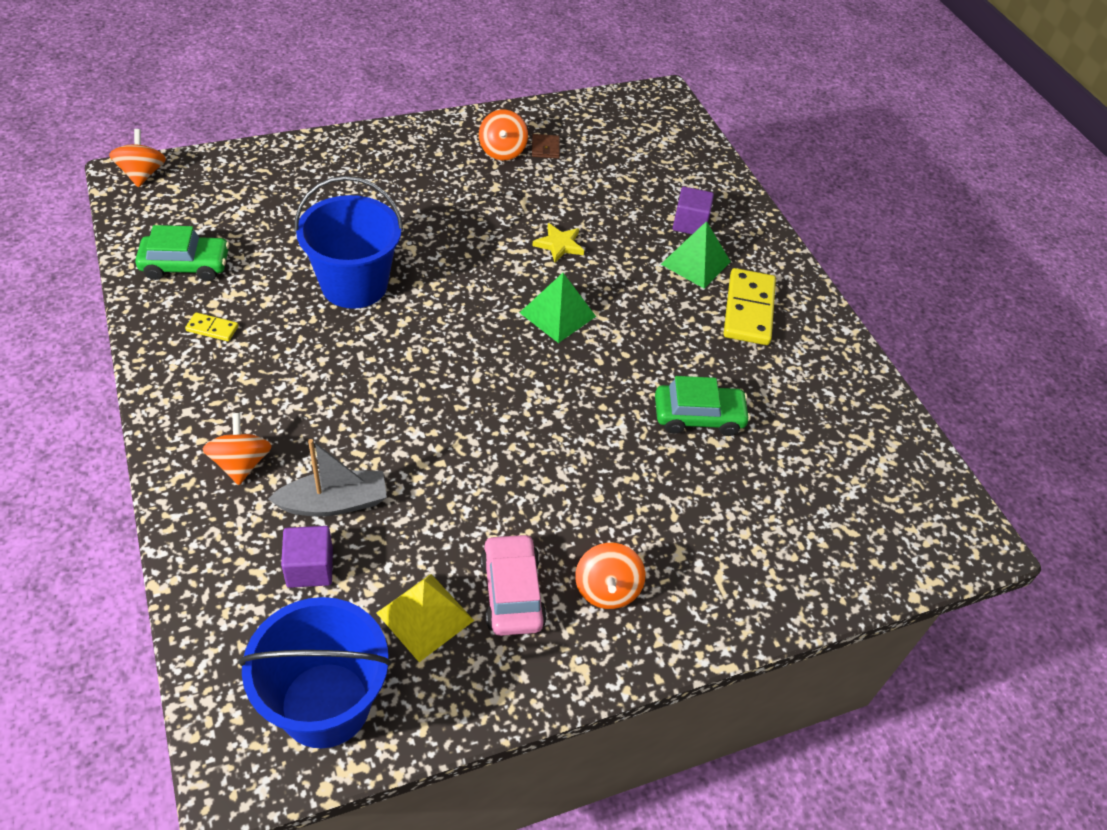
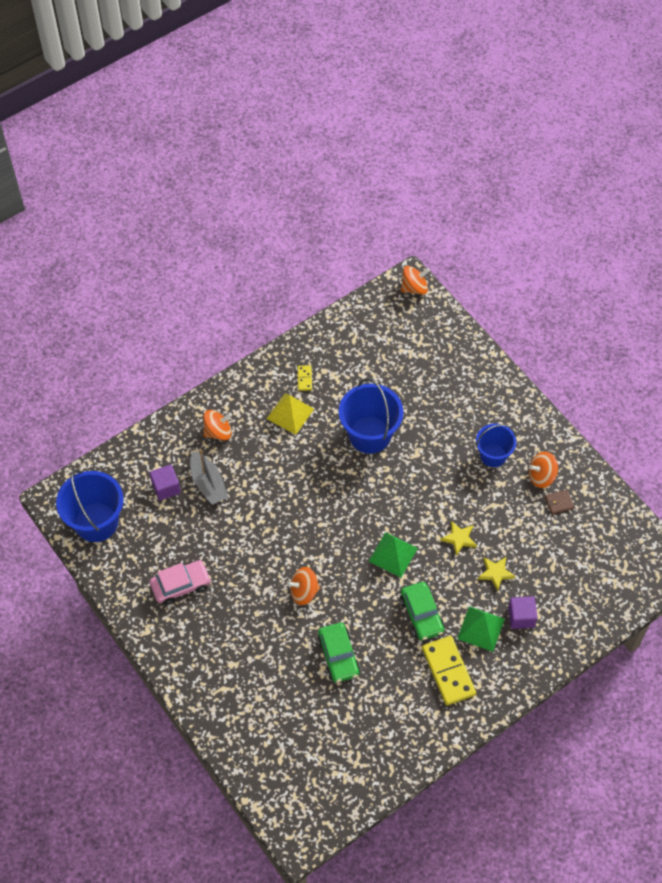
camera: 80 degrees right, 10 degrees up
green car [135,225,230,281] -> green car moved to [400,582,445,640]
yellow pyramid [377,574,474,662] -> yellow pyramid moved to [266,393,314,435]
orange spinning top [575,543,645,609] -> orange spinning top moved to [287,567,320,605]
yellow domino [724,268,776,345] -> yellow domino turned 75 degrees clockwise [422,636,476,705]
none -> blue bucket [476,424,516,467]
none -> yellow star [478,557,516,591]

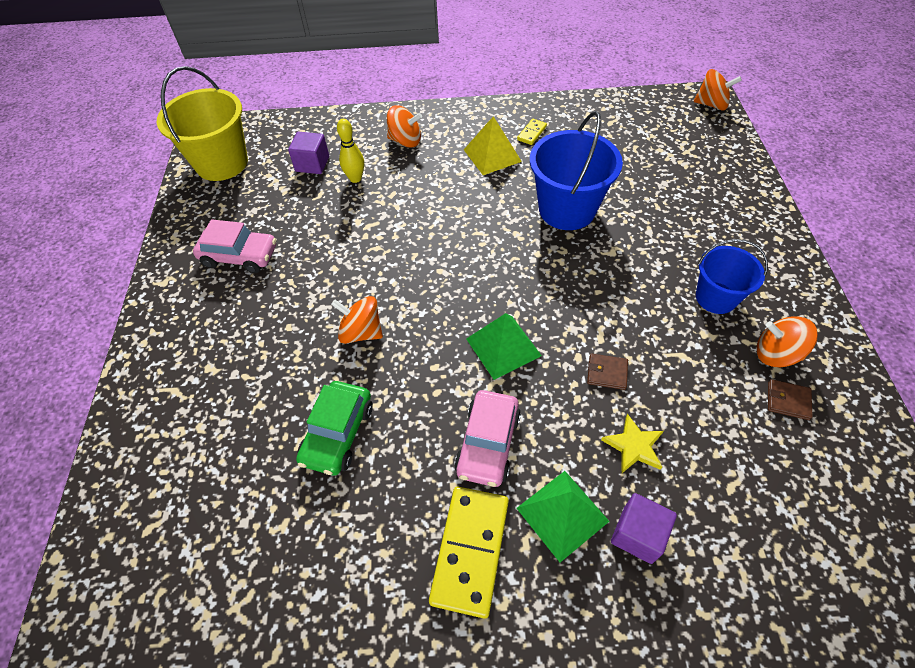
camera: 35 degrees right, 5 degrees down
blue bucket [56,469,123,542] -> yellow bucket [157,66,248,181]
grey boat [190,450,228,505] -> yellow bowling pin [337,119,364,183]
green car [400,582,445,640] -> pink car [454,390,521,487]
yellow star [440,521,477,556] -> brown wallet [587,354,628,390]

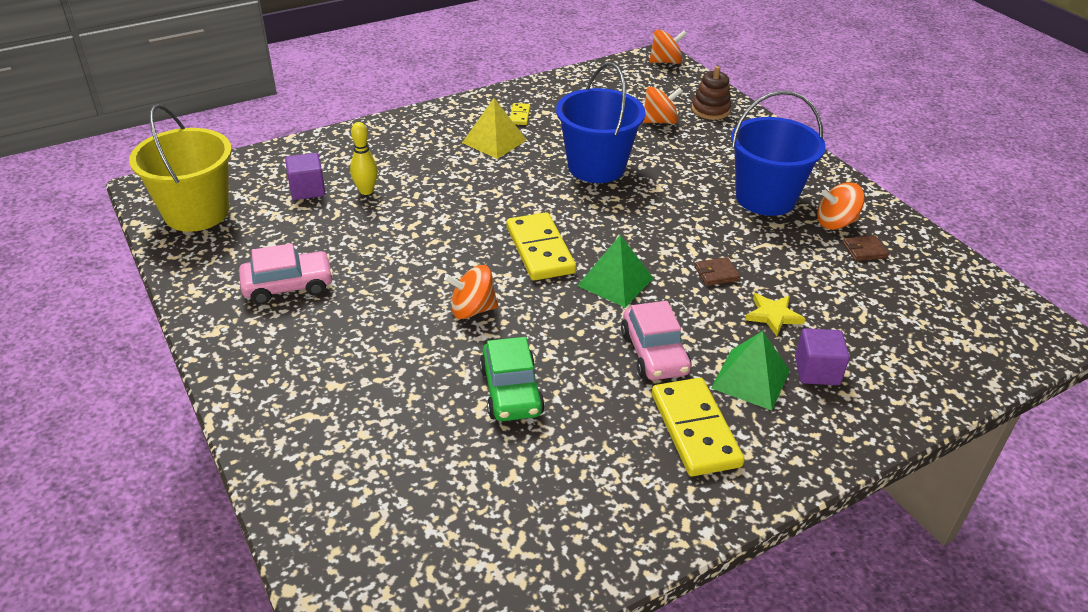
camera: 30 degrees left, 15 degrees down
orange spinning top [387,105,422,147] -> orange spinning top moved to [642,87,683,124]
blue bucket [696,239,768,314] -> blue bucket [731,91,826,216], size x1.60
none -> yellow domino [506,212,576,281]
none -> brown stacking toy [692,66,731,120]

